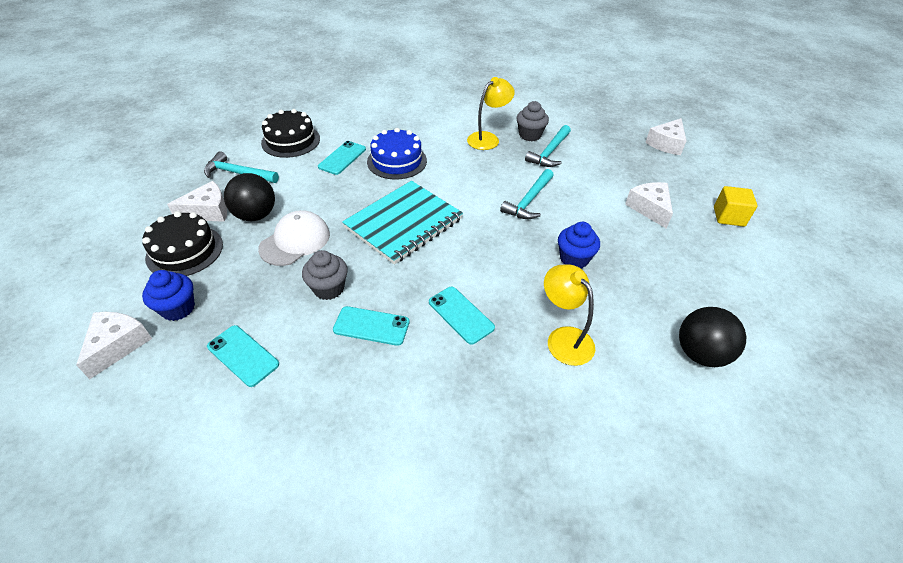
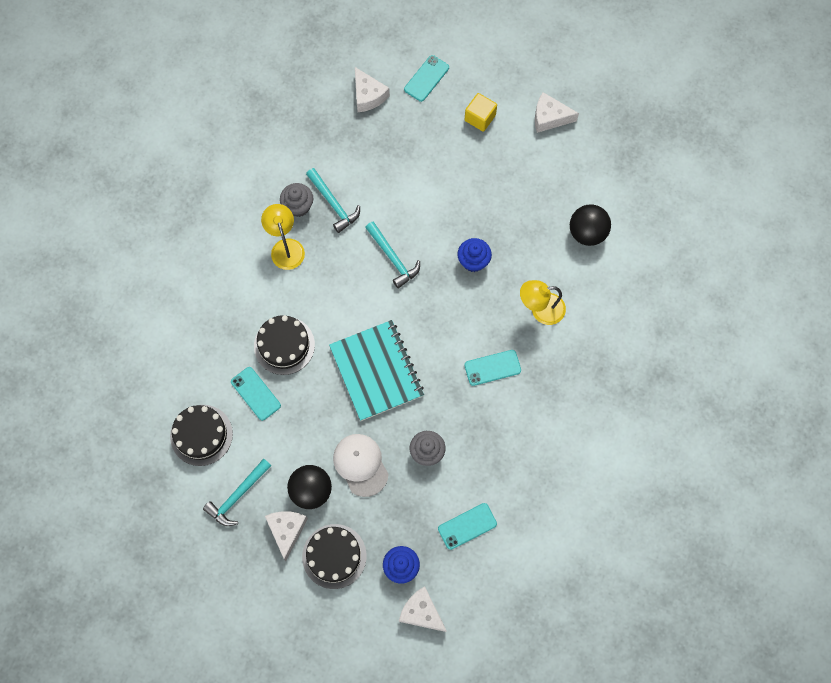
camera: 65 degrees left, 25 degrees up
turquoise phone [333,306,410,346] -> turquoise phone moved to [404,55,449,102]
blue cake [367,128,427,179] -> black cake [254,315,315,375]
white cheese [625,182,673,229] -> white cheese moved to [535,92,579,133]

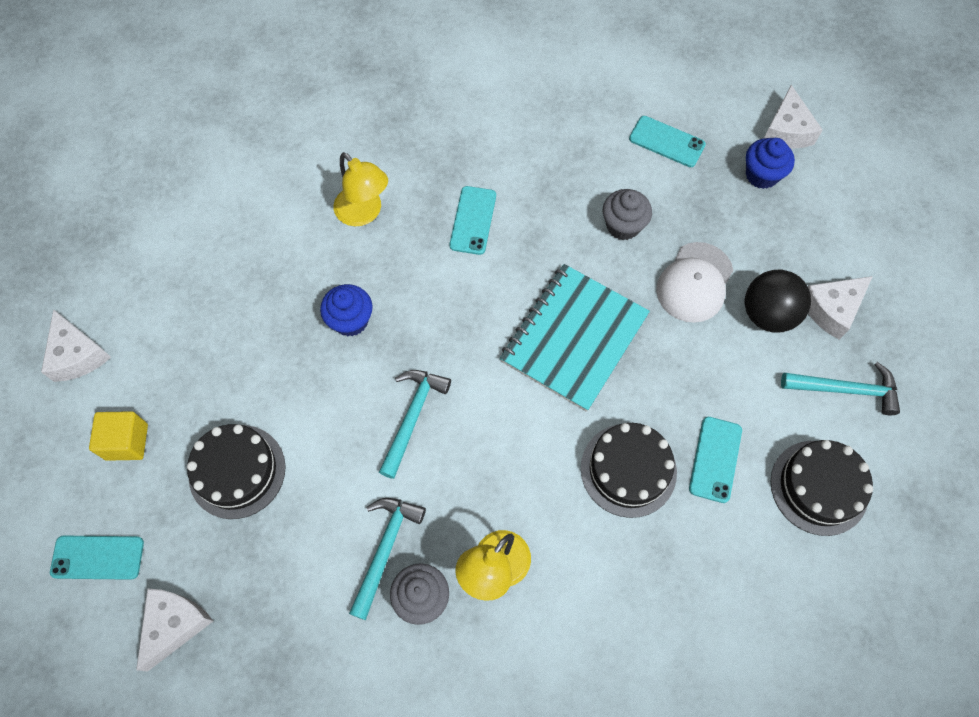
camera: 125 degrees left, 5 degrees down
black cake [302,524,367,589] -> black cake moved to [187,424,286,519]
turquoise phone [464,350,521,386] -> turquoise phone turned 60 degrees clockwise [450,186,496,255]
black ball [570,204,611,246] -> none

